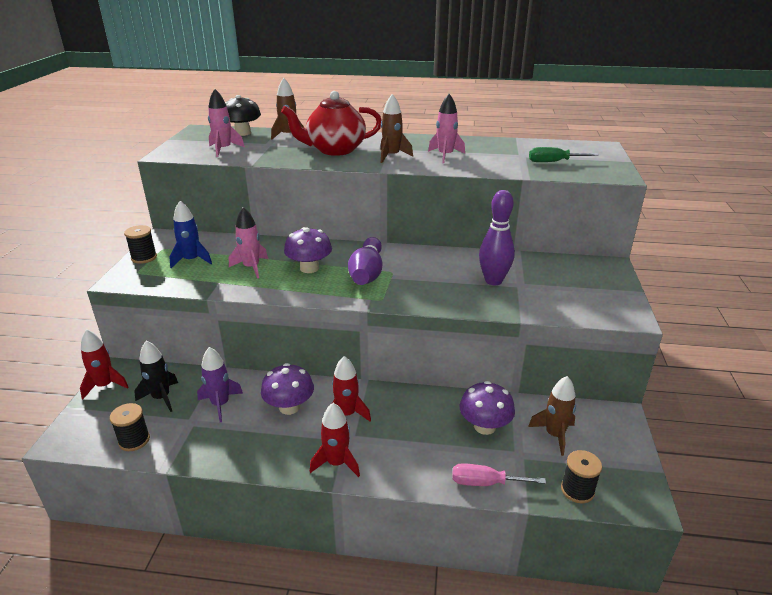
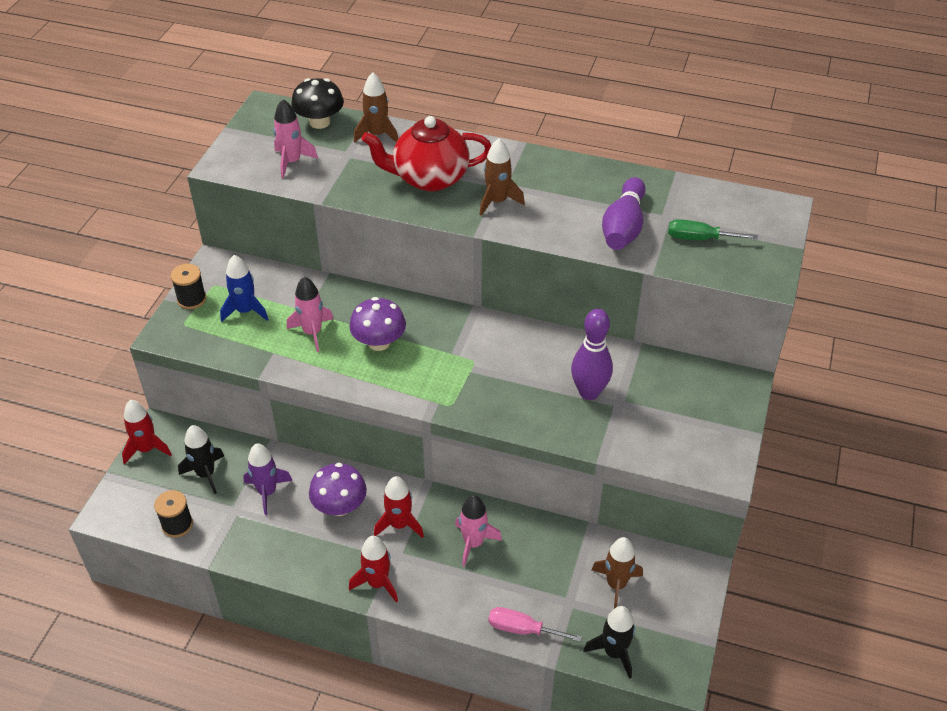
camera: 10 degrees right, 15 degrees up
purple bowling pin [348,237,382,285] -> purple bowling pin moved to [602,177,646,250]
pink rocket [428,94,465,163] -> pink rocket moved to [455,495,502,567]
purple mushroom [459,381,515,435] -> none
black spool [561,450,602,504] -> black rocket [584,606,635,679]

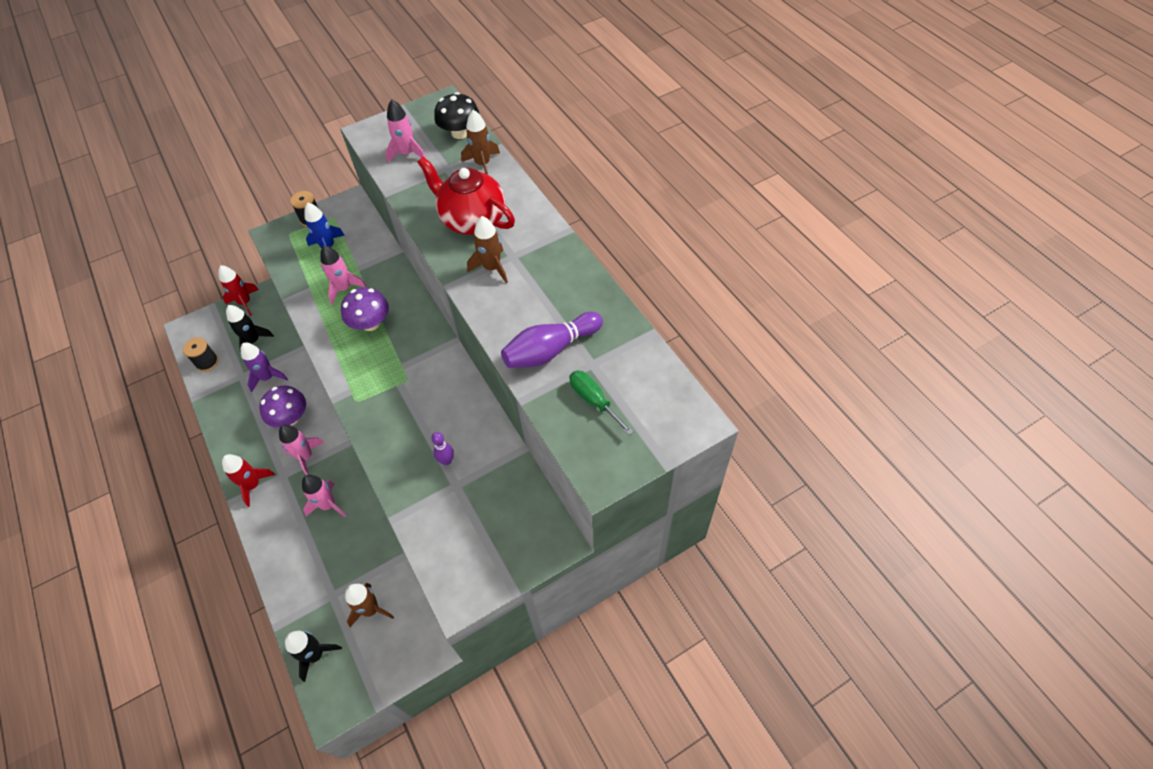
camera: 45 degrees right, 10 degrees up
red rocket [374,476,424,538] -> pink rocket [279,425,324,475]
pink screwdriver [488,607,582,642] -> none
purple bowling pin [571,309,613,400] -> purple bowling pin [432,432,454,465], size x0.53

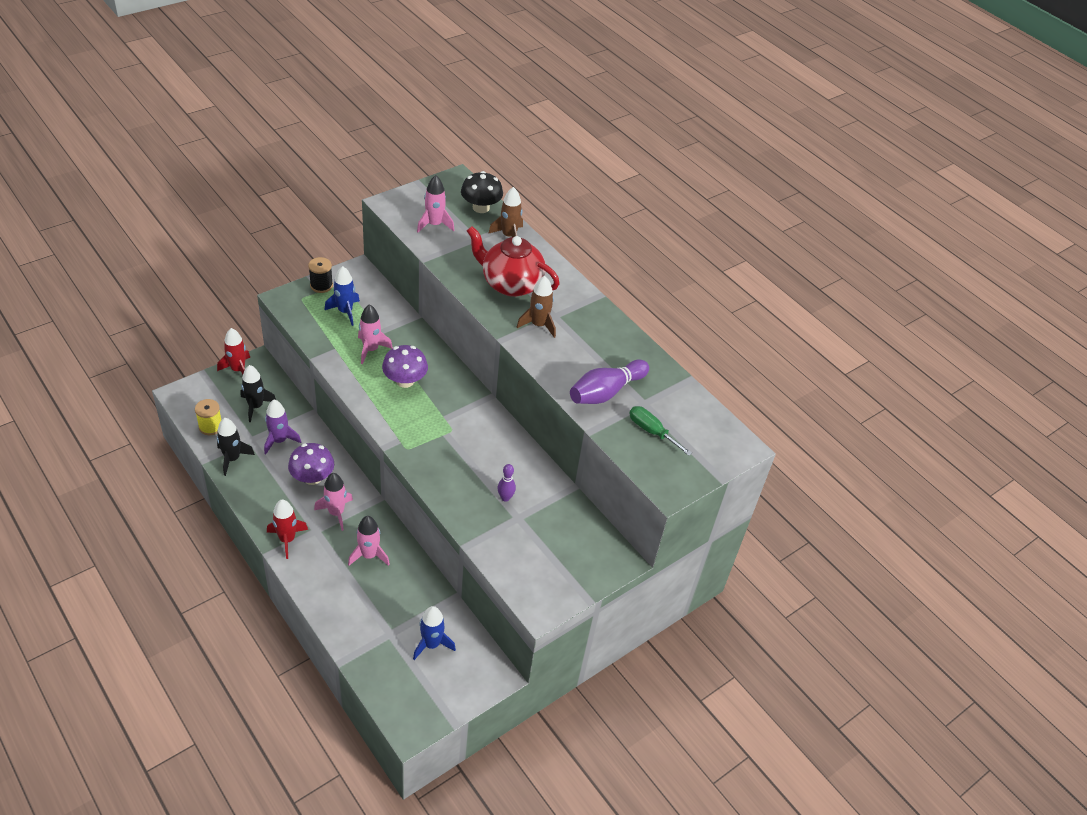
camera: 15 degrees left, 10 degrees down
black spool [183,337,219,372] -> yellow spool [195,399,221,435]
black rocket [285,631,342,682] -> black rocket moved to [217,418,255,476]
brown rocket [345,583,394,627] -> blue rocket [413,606,456,660]

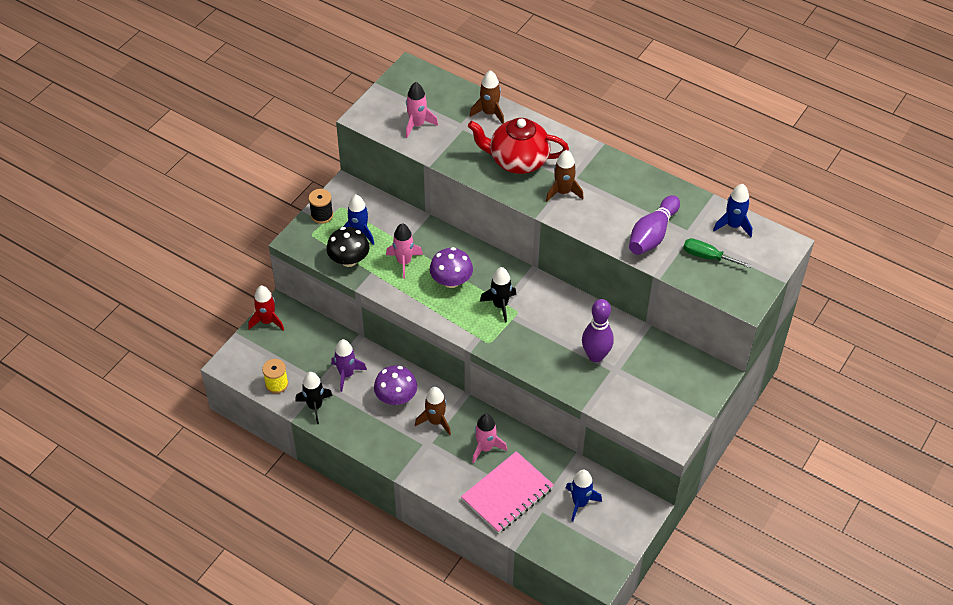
camera: 15 degrees left, 5 degrees up
black rocket [240,365,276,422] -> black rocket moved to [480,267,516,322]
red rocket [267,499,308,559] -> none
pink rocket [314,473,353,531] -> brown rocket [415,387,451,435]
black mushroom [461,171,503,213] -> black mushroom moved to [326,227,370,267]
purple bowling pin [497,464,516,501] -> purple bowling pin [582,299,614,362], size x1.89
none -> pink notebook [461,451,554,533]
none -> blue rocket [713,184,752,237]

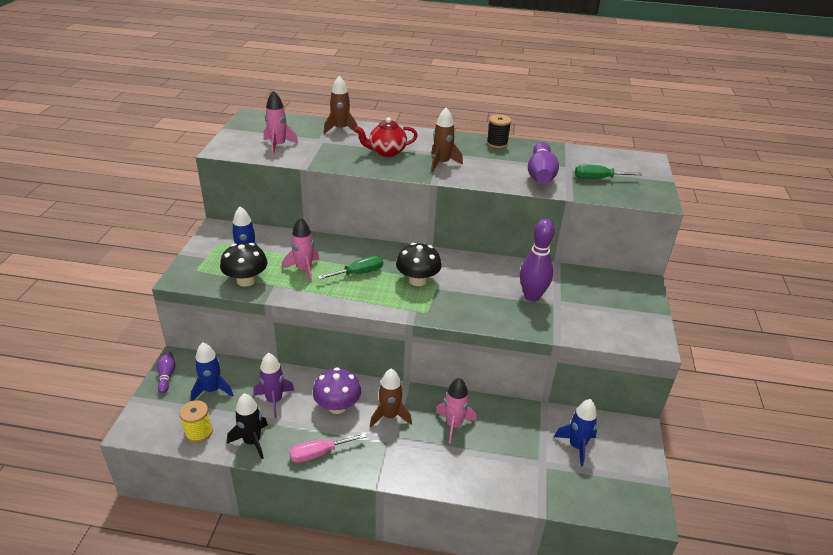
camera: 25 degrees left, 15 degrees down
red rocket [248,286,284,331] -> purple bowling pin [157,351,175,394]
black spool [309,189,333,224] -> black spool moved to [487,114,511,148]
purple mushroom [430,247,473,288] -> green screwdriver [318,256,383,280]
pink notebook [461,451,554,533] -> none
red teapot [468,118,569,174] -> red teapot [355,117,418,157], size x0.65
black rocket [480,267,516,322] -> black mushroom [396,243,442,286]
blue rocket [713,184,752,237] -> blue rocket moved to [191,342,234,401]
none -> pink screwdriver [289,433,366,463]

